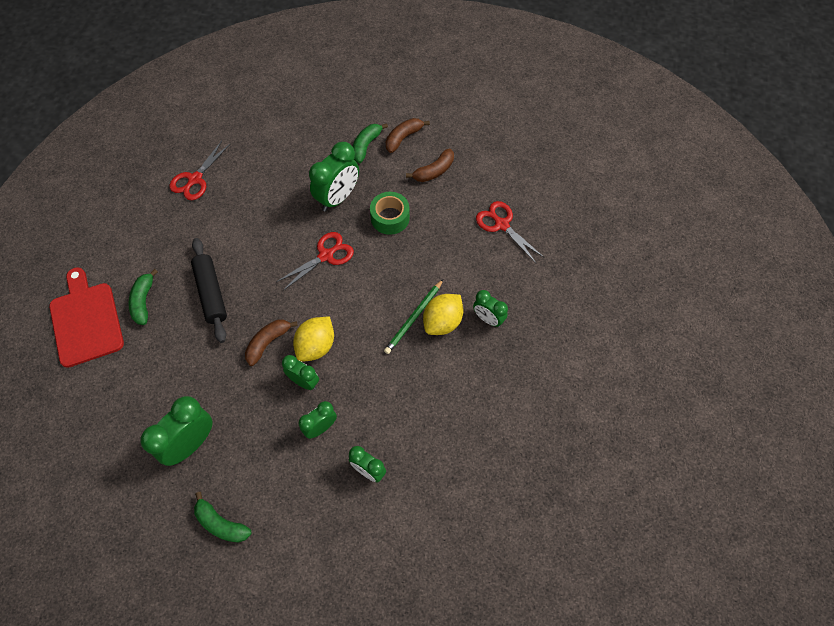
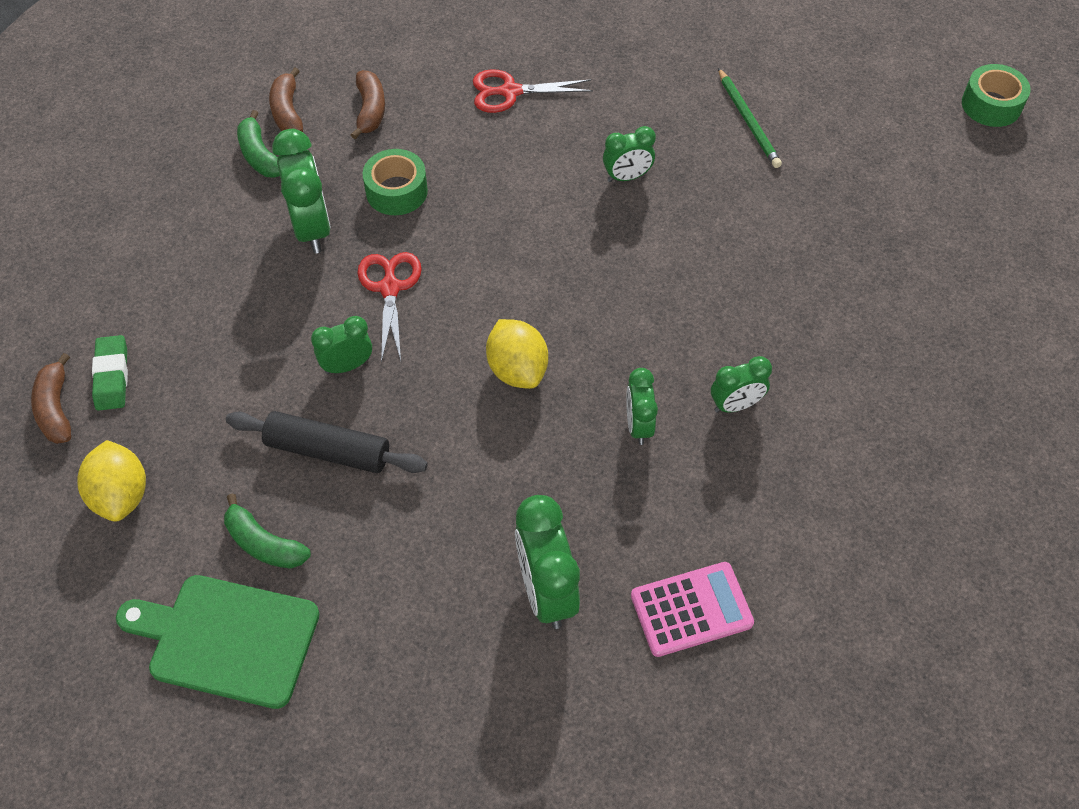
camera: 55 degrees left, 5 degrees down
red cutting board [49,267,124,368] -> green cutting board [116,575,320,709]
red scissors [169,141,231,200] -> green eraser [92,335,128,411]
green banana [194,492,251,543] -> pink calculator [631,562,754,657]
brown banana [245,319,298,366] -> brown banana moved to [31,353,71,444]
green clock [282,355,319,390] -> green clock moved to [311,316,372,374]
green pencil [384,279,443,354] -> green pencil moved to [718,68,782,168]
yellow lemon [423,294,463,335] -> yellow lemon moved to [77,440,146,522]
none -> green tape [962,64,1031,127]

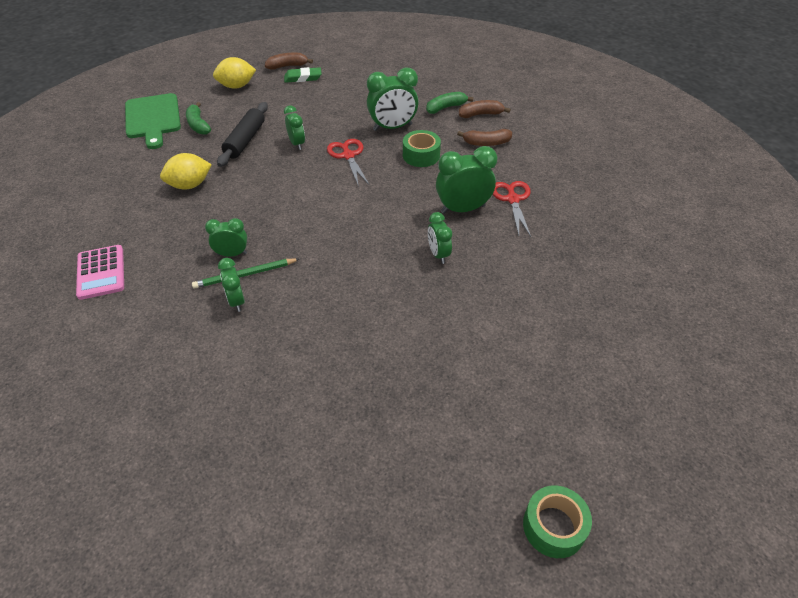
camera: 90 degrees right, 10 degrees down
green cutting board [116,575,320,709] -> green cutting board turned 150 degrees clockwise [125,93,181,149]
green banana [224,493,311,569] -> green banana turned 60 degrees counterclockwise [186,102,211,135]
red scissors [358,252,422,363] -> red scissors turned 105 degrees counterclockwise [327,139,370,187]
yellow lemon [486,319,548,389] -> yellow lemon moved to [160,153,212,190]
green clock [515,495,580,629] -> green clock moved to [436,146,497,214]
green pencil [718,68,782,168] -> green pencil moved to [192,258,299,289]

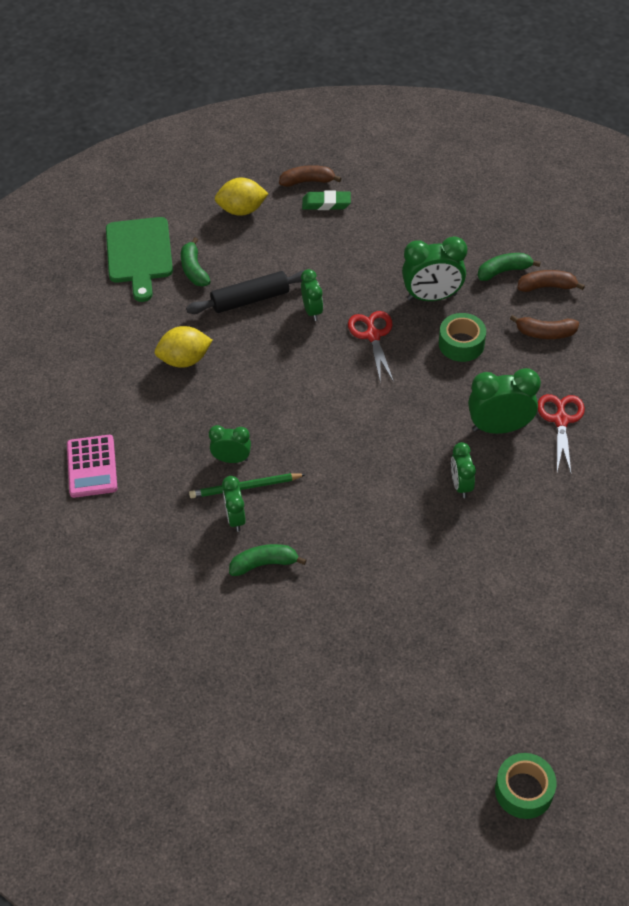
camera: 10 degrees right, 5 degrees up
black rolling pin [217,102,268,167] -> black rolling pin turned 45 degrees clockwise [186,270,305,314]
none -> green banana [229,544,306,576]

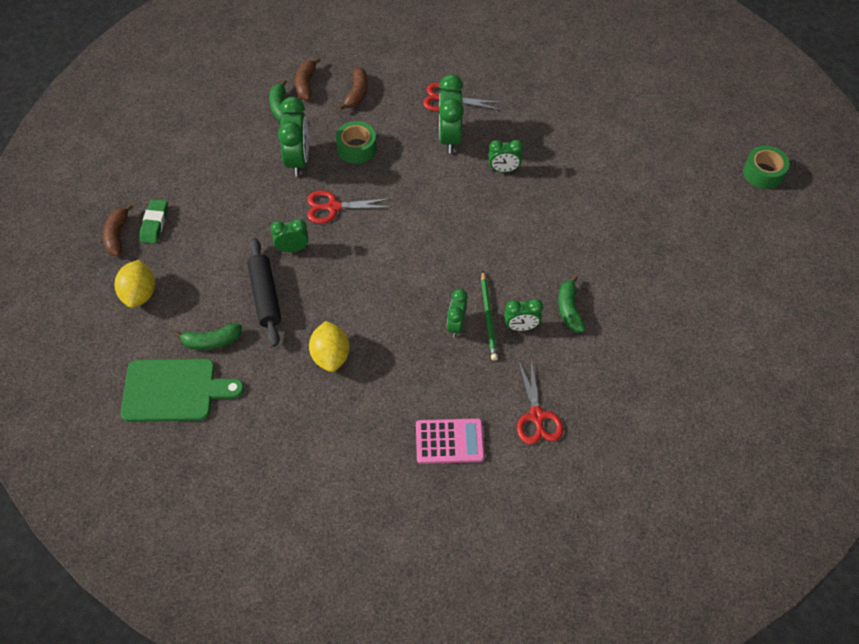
camera: 85 degrees left, 5 degrees up
none -> red scissors [517,359,563,444]

